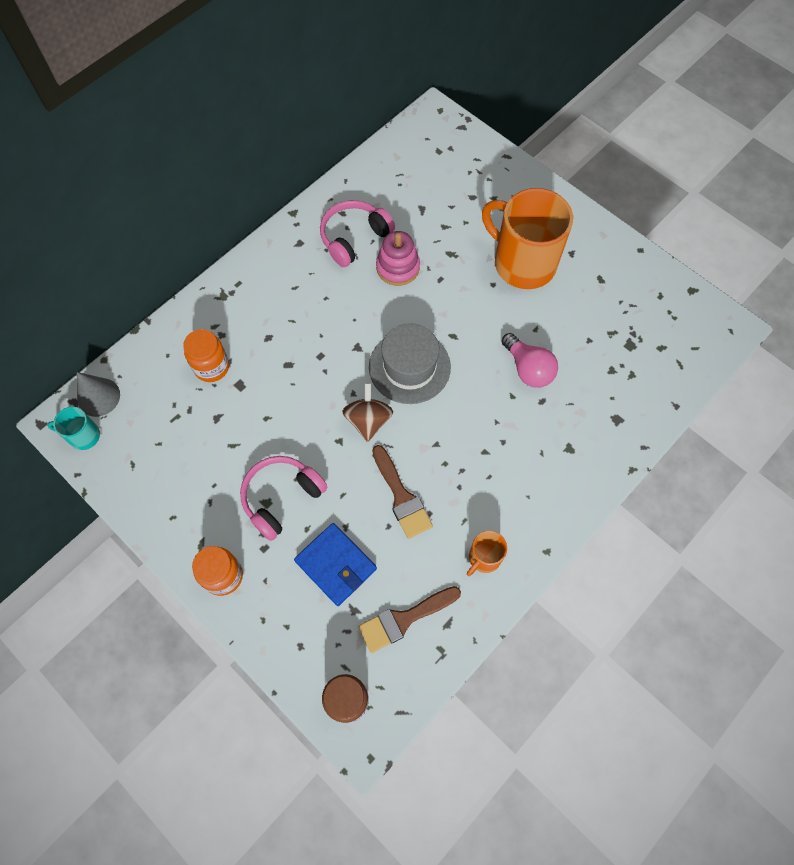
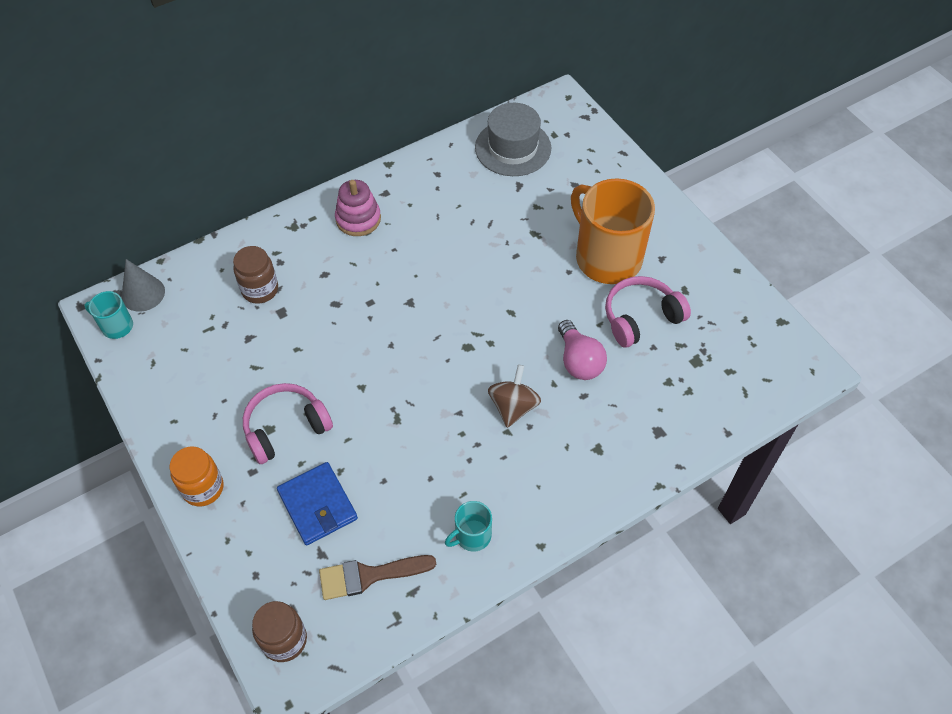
camera: 15 degrees right, 10 degrees down
orange jar [183,329,229,382] -> brown jar [233,246,278,304]
pink headphones [320,200,395,267] -> pink headphones moved to [605,276,691,347]
brown spinning top [342,383,393,442] -> brown spinning top moved to [488,364,541,428]
grey hat [369,323,451,404] -> grey hat moved to [475,103,551,176]
brown brush [372,445,433,539] -> none
pink stacking toy [376,231,420,286] -> pink stacking toy moved to [335,180,381,236]
orange mug [467,531,507,576] -> turquoise mug [445,501,492,552]

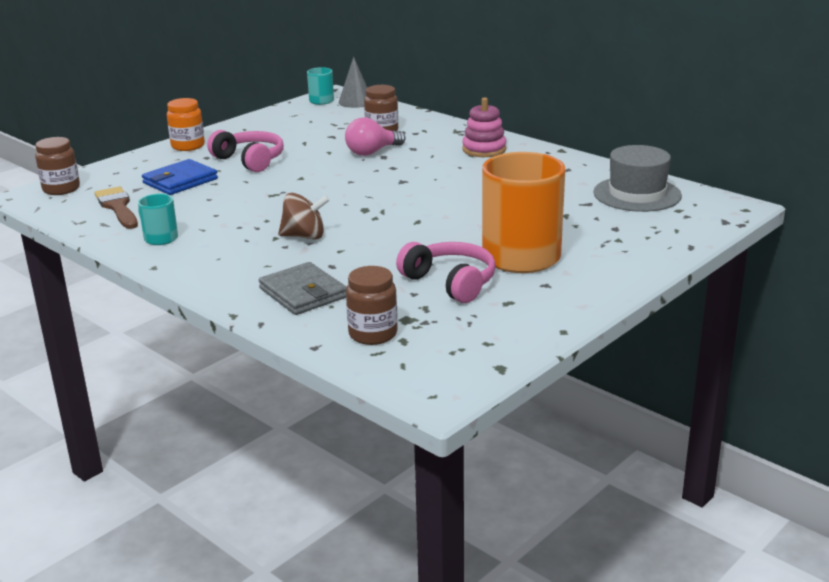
camera: 75 degrees right, 30 degrees down
pink light bulb [558,320,607,380] -> pink light bulb moved to [345,118,405,156]
none -> grey wallet [259,262,347,315]
none -> brown jar [346,266,398,345]

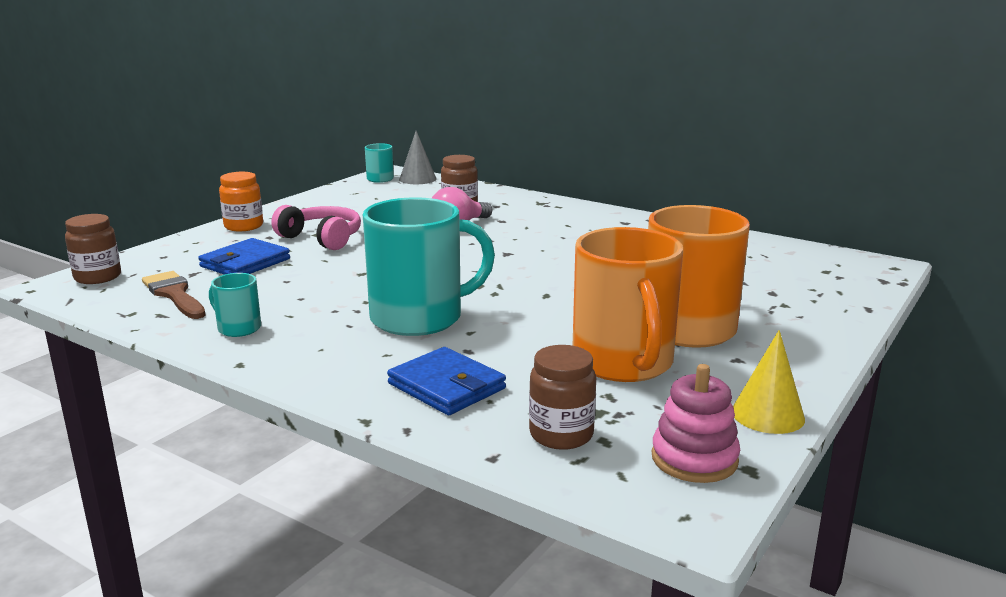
camera: 10 degrees left, 5 degrees down
grey wallet [259,262,347,315] -> blue wallet [387,347,506,415]
brown spinning top [278,193,330,239] -> turquoise mug [363,197,495,336]
pink headphones [396,242,496,303] -> orange mug [573,227,683,382]
pink stacking toy [462,97,506,157] -> pink stacking toy moved to [652,364,740,483]
grey hat [593,145,682,212] -> none
none -> yellow cone [733,330,805,434]

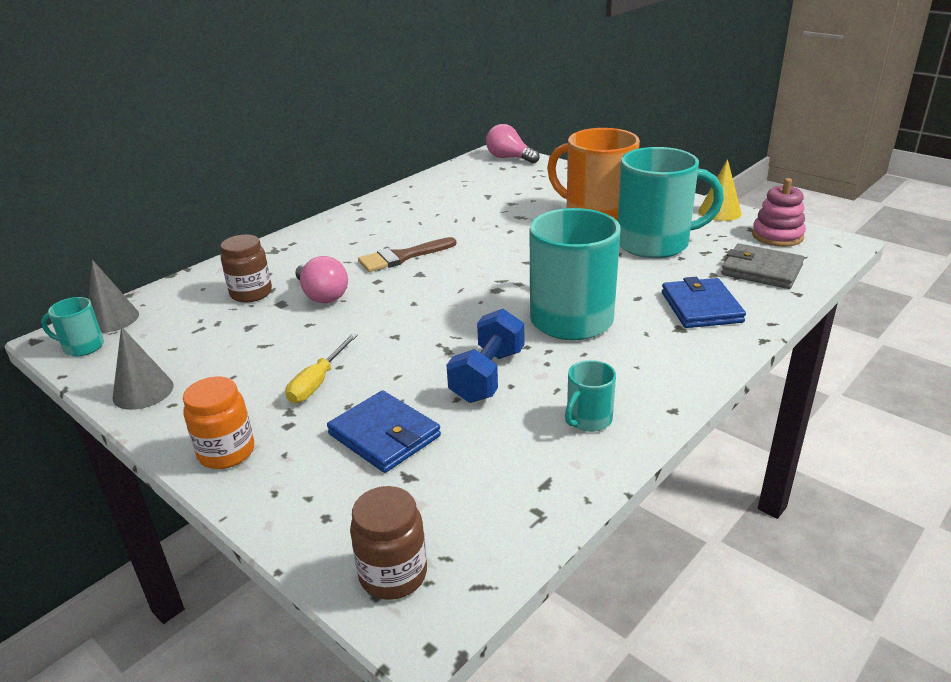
camera: 80 degrees left, 10 degrees up
brown brush [142,271,206,319] -> brown brush moved to [358,237,456,272]
pink headphones [271,205,361,250] -> yellow screwdriver [285,334,358,403]
blue wallet [387,347,506,415] -> blue wallet turned 60 degrees counterclockwise [662,277,746,328]
brown jar [529,345,596,450] -> grey wallet [721,243,804,289]
orange mug [573,227,683,382] -> turquoise mug [617,147,724,258]
none -> grey cone [113,327,174,410]
none -> blue dumbbell [446,309,524,403]
none -> pink light bulb [486,124,540,164]

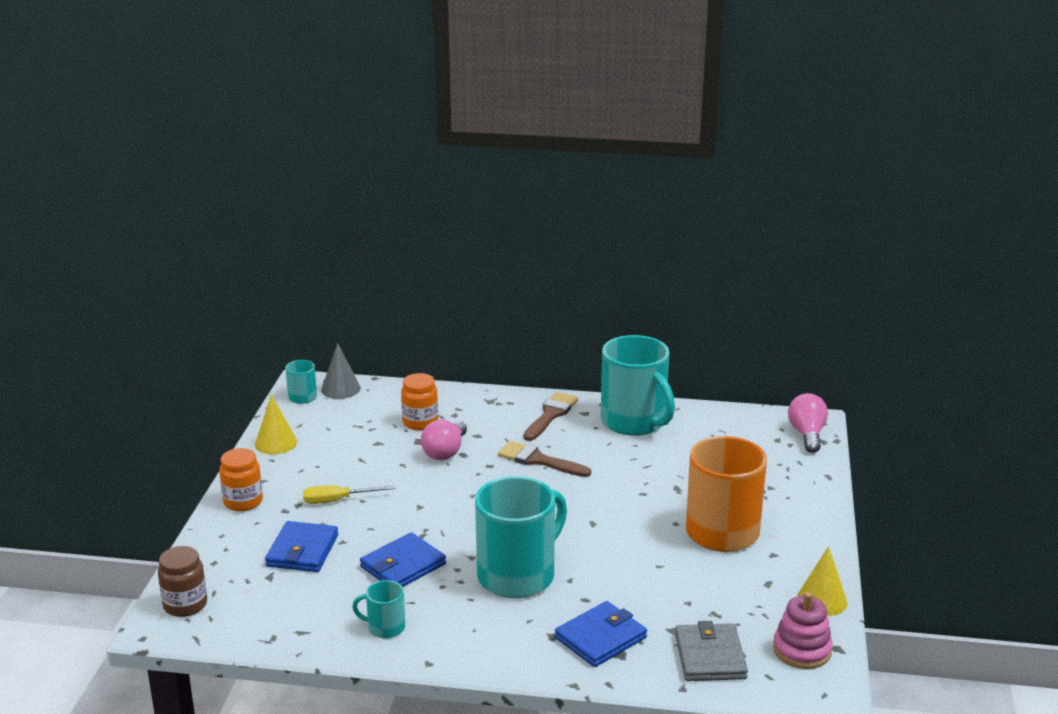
camera: 55 degrees right, 5 degrees down
grey cone [113,327,174,410] -> yellow cone [255,395,297,454]
brown jar [221,235,272,303] -> orange jar [401,373,438,430]
blue dumbbell [446,309,524,403] -> blue wallet [360,532,446,587]
turquoise mug [617,147,724,258] -> turquoise mug moved to [601,335,675,436]
none -> brown brush [523,392,578,441]

